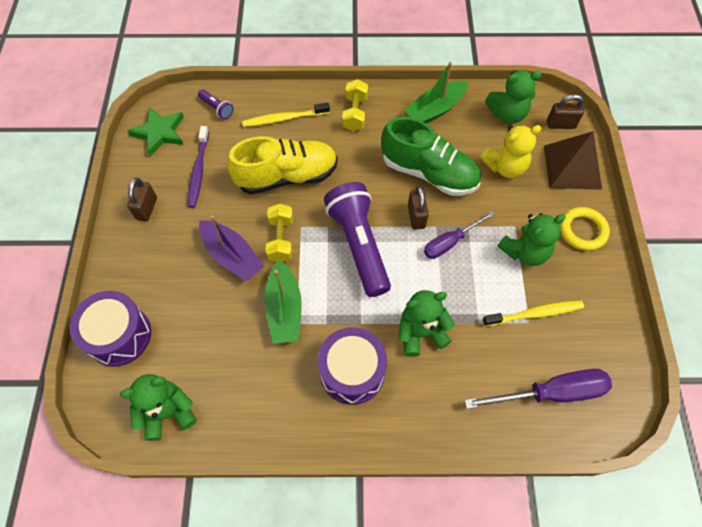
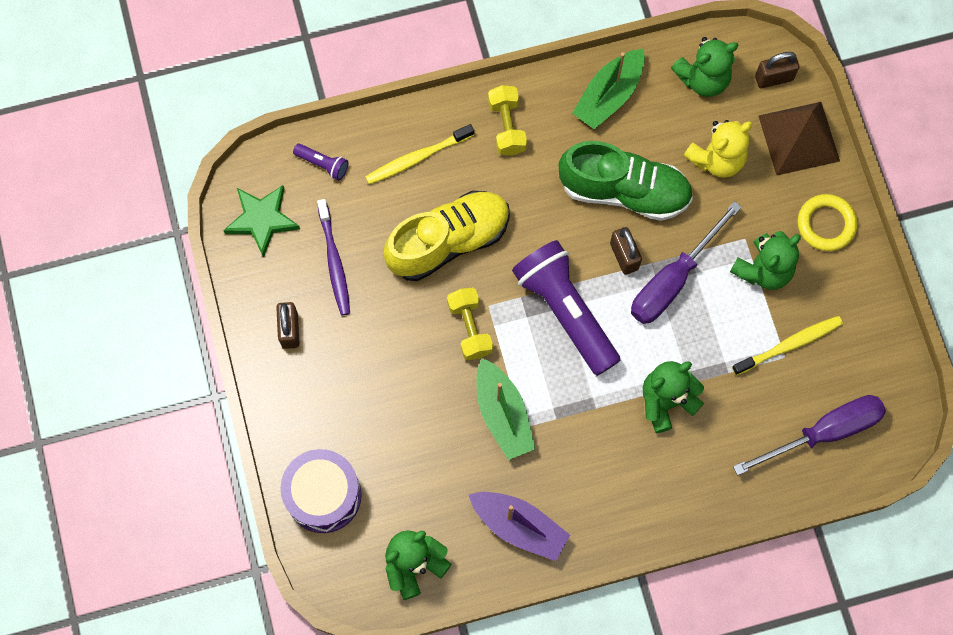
camera: 15 degrees left, 10 degrees up
purple boat [199,215,264,282] -> purple boat moved to [468,492,570,561]
purple drum [318,327,387,405] -> none
purple screwdriver [424,211,495,259] -> purple screwdriver [631,201,742,324], size x1.52

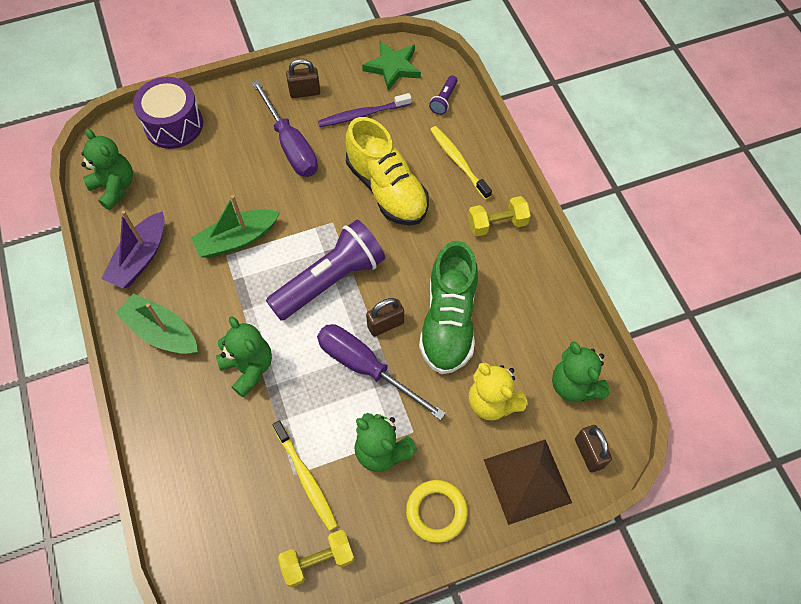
camera: 85 degrees right, 10 degrees down
yellow dumbbell [447,288,493,360] -> yellow dumbbell moved to [278,530,355,587]
green boat [572,49,645,129] -> green boat moved to [115,294,198,354]
purple screwdriver [733,395,886,475] -> purple screwdriver moved to [252,80,318,177]

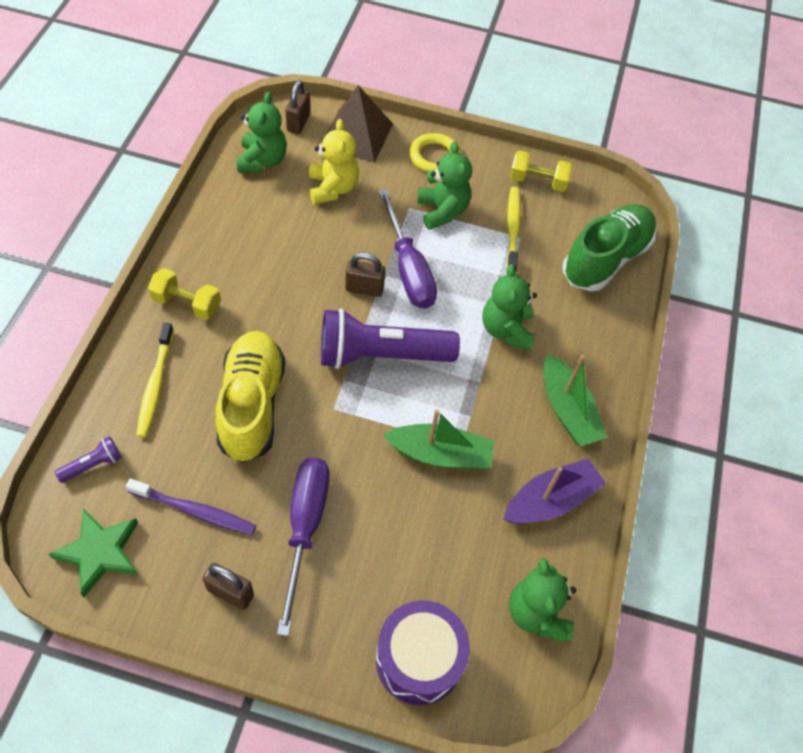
camera: 150 degrees left, 5 degrees down
green shoe [419,241,478,374] -> green shoe moved to [563,204,657,291]

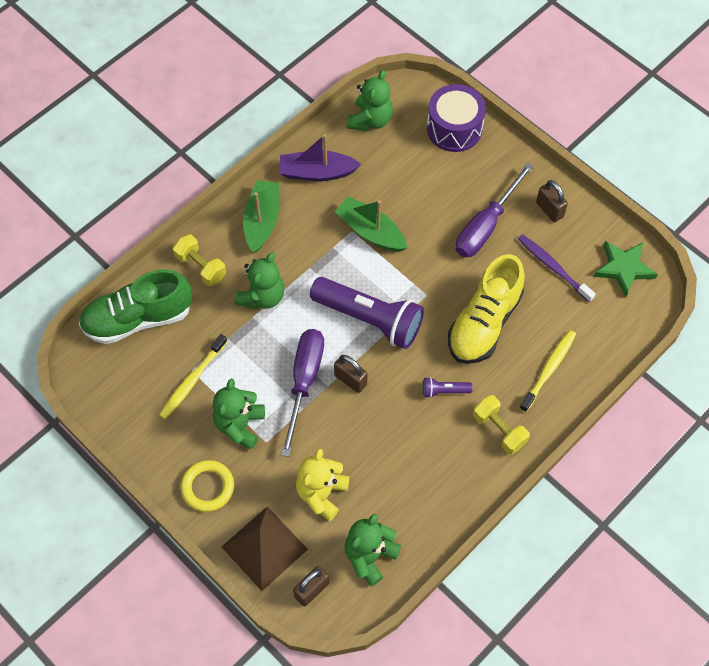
camera: 145 degrees left, 5 degrees up
purple flashlight [55,436,122,483] -> purple flashlight moved to [423,377,473,398]
yellow dumbbell [510,150,573,192] -> yellow dumbbell moved to [173,234,226,286]

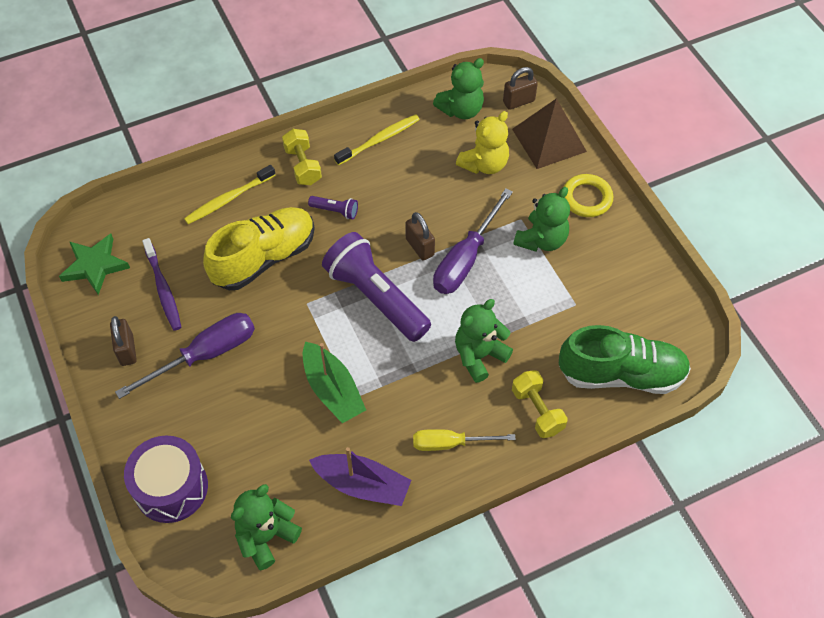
camera: 160 degrees left, 5 degrees down
yellow toothbrush [159,334,227,419] -> yellow toothbrush moved to [334,114,420,165]
green boat [243,180,279,253] -> yellow screwdriver [413,429,516,451]

